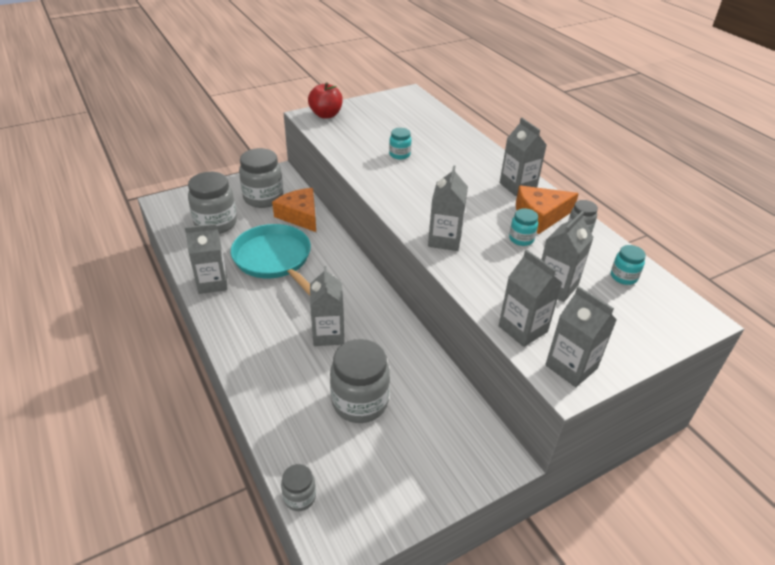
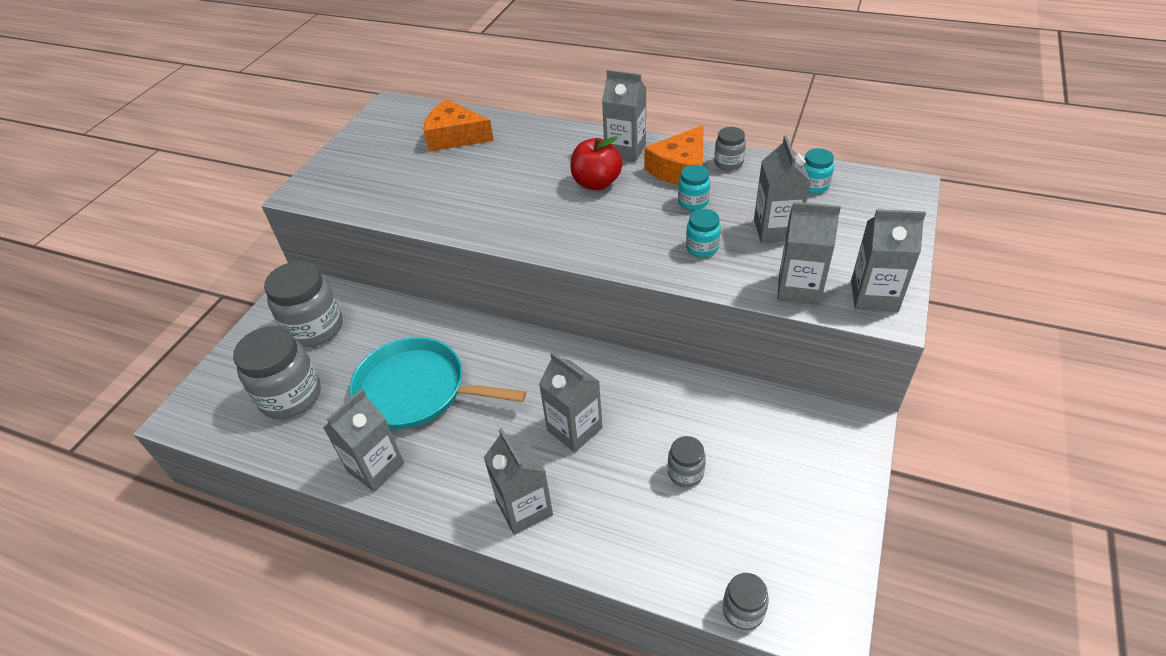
camera: 35 degrees left, 5 degrees up
orange cheese [272,188,316,232] -> orange cheese moved to [424,99,494,152]
red apple [308,82,343,119] -> red apple moved to [570,136,623,190]
grey jar [330,339,390,423] -> grey jar [668,436,706,487], size x0.50
turquoise jar [389,128,411,159] -> turquoise jar moved to [686,209,721,257]
grey carton [428,165,468,251] -> grey carton moved to [484,428,553,535]

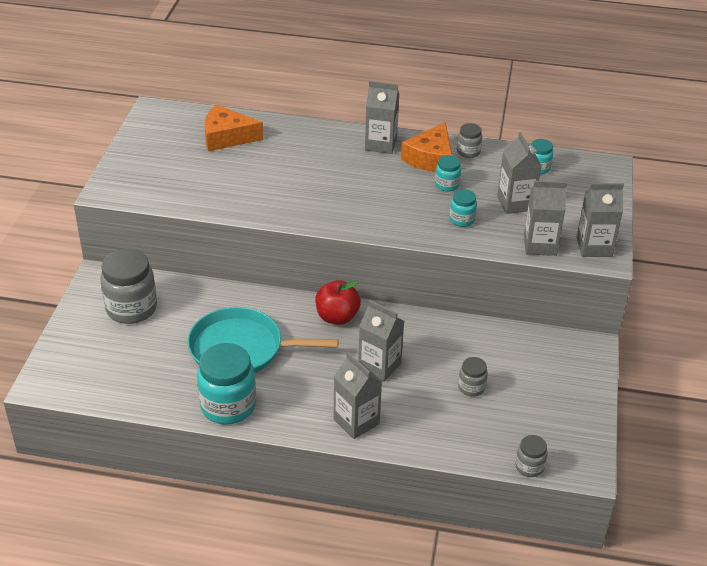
camera: 15 degrees left, 5 degrees down
grey jar [233,326,321,419] -> none
grey carton [323,389,404,492] -> turquoise jar [197,343,256,424]
red apple [570,136,623,190] -> red apple moved to [315,280,361,325]

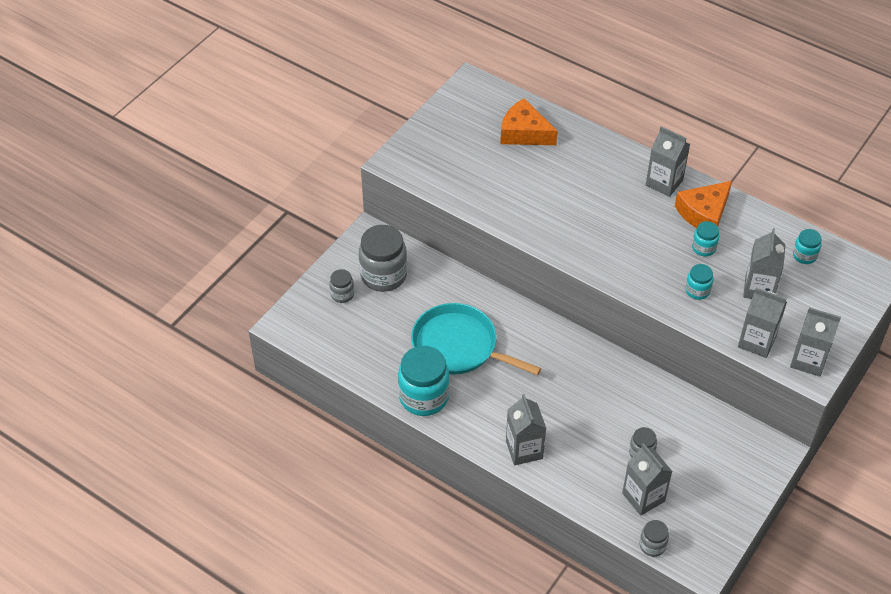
camera: 25 degrees right, 10 degrees up
red apple [315,280,361,325] -> none
grey carton [358,300,404,382] -> grey carton moved to [622,443,673,516]
grey jar [457,123,482,158] -> grey jar moved to [329,269,354,303]

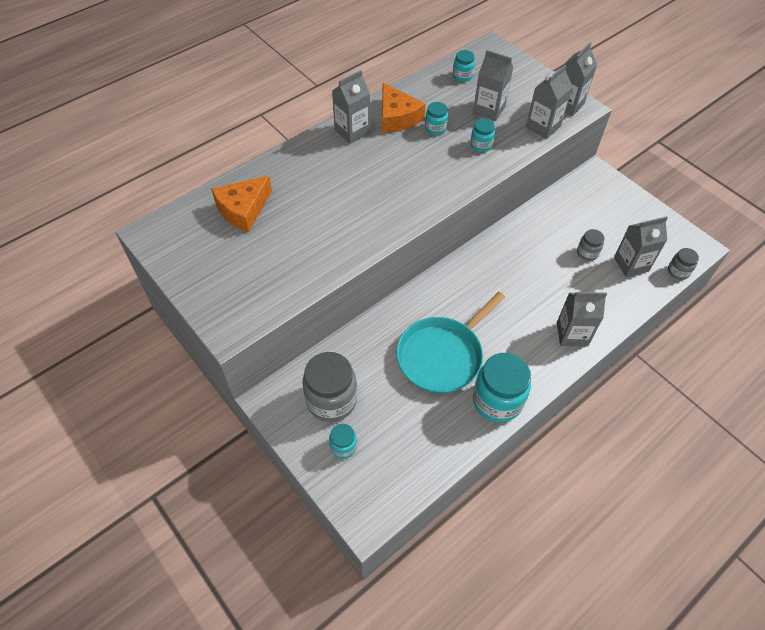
camera: 75 degrees left, 5 degrees up
grey jar [329,269,354,303] -> turquoise jar [329,424,357,459]

